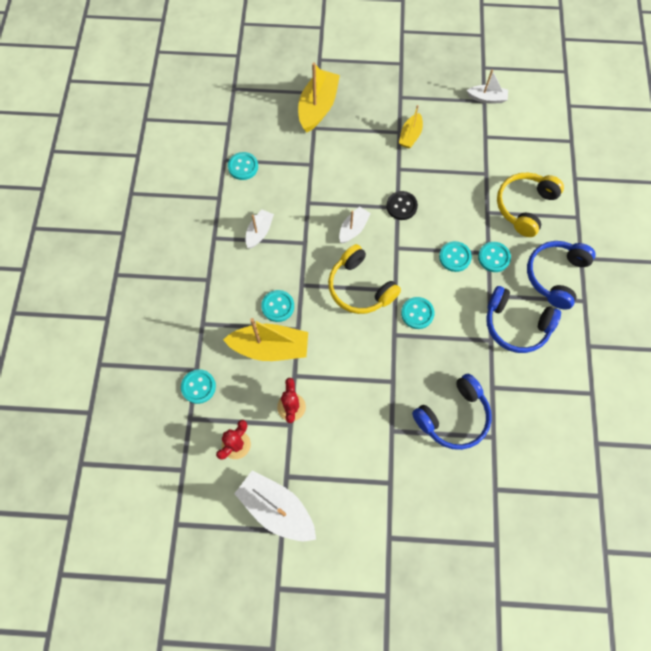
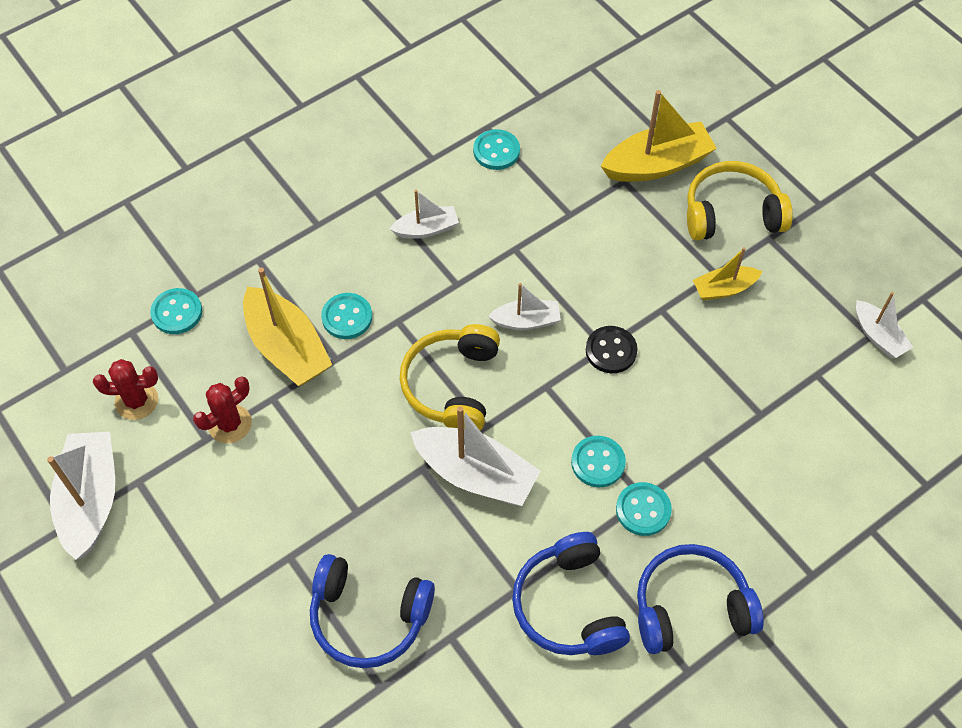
camera: 50 degrees right, 10 degrees down
turquoise button [401,297,435,329] -> white boat [410,406,541,506]
yellow headphones [497,172,564,237] -> yellow headphones moved to [687,161,793,240]

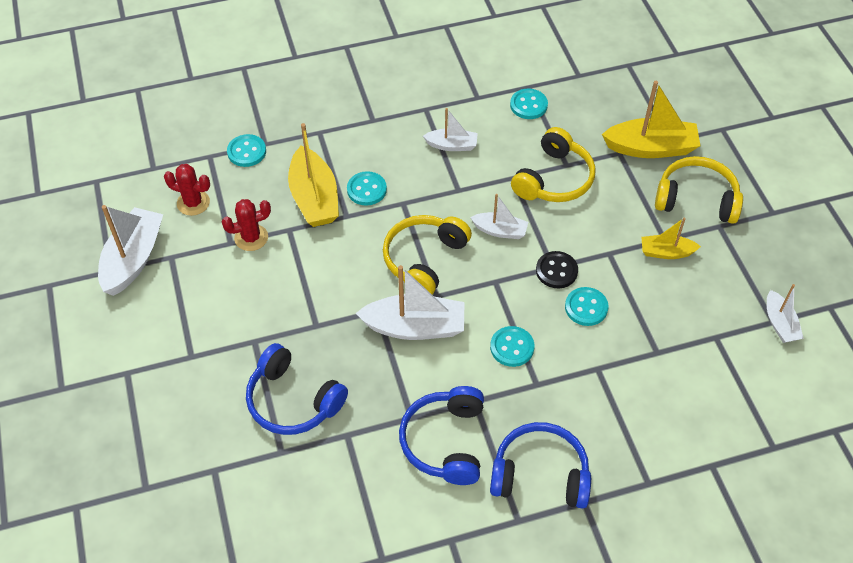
camera: 20 degrees right, 5 degrees down
white boat [410,406,541,506] -> white boat turned 45 degrees counterclockwise [356,265,464,340]
turquoise button [616,482,672,536] -> turquoise button moved to [565,287,608,326]
none -> yellow headphones [511,127,596,202]

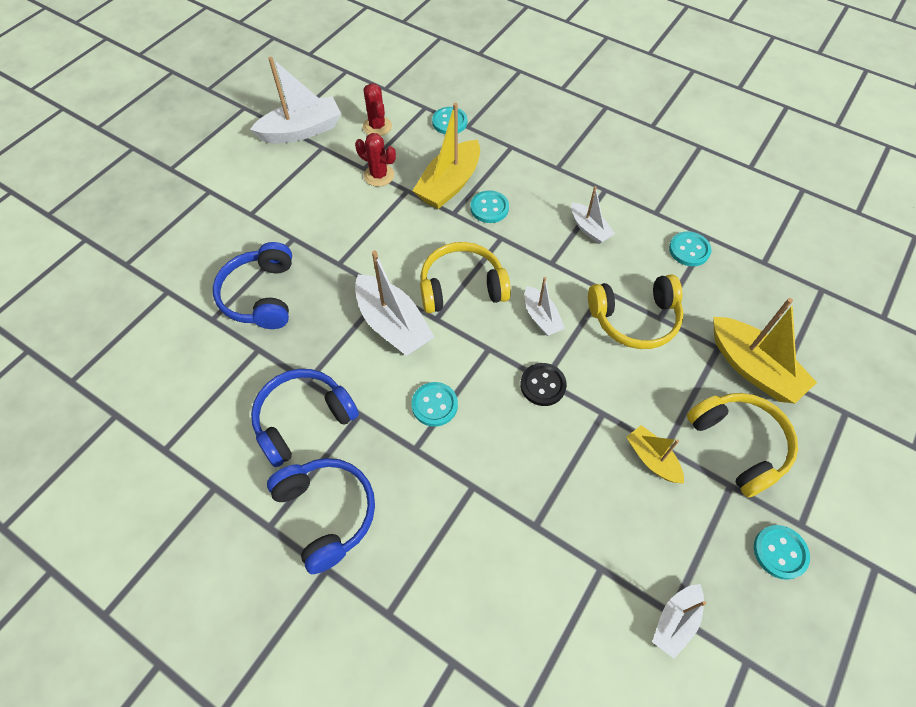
camera: 50 degrees right, 5 degrees up
turquoise button [565,287,608,326] -> turquoise button moved to [754,525,810,580]

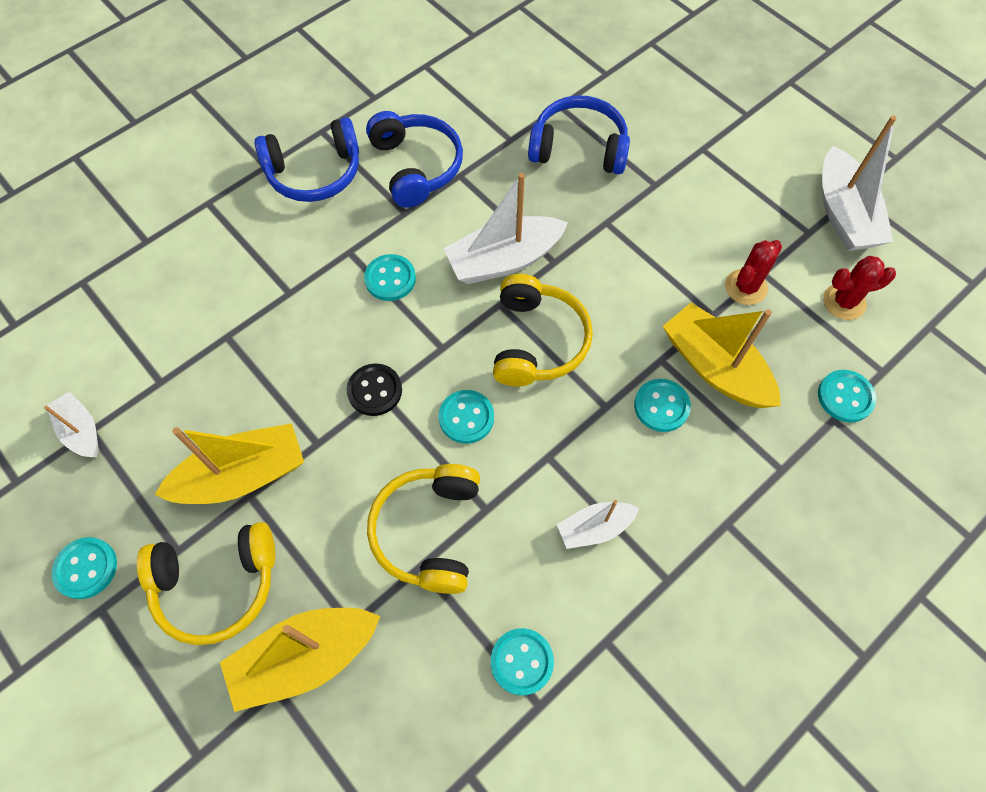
camera: 105 degrees right, 5 degrees up
white boat [525,277,565,336] -> turquoise button [439,390,494,444]
yellow boat [626,425,684,484] -> yellow boat [155,423,304,504], size x1.76

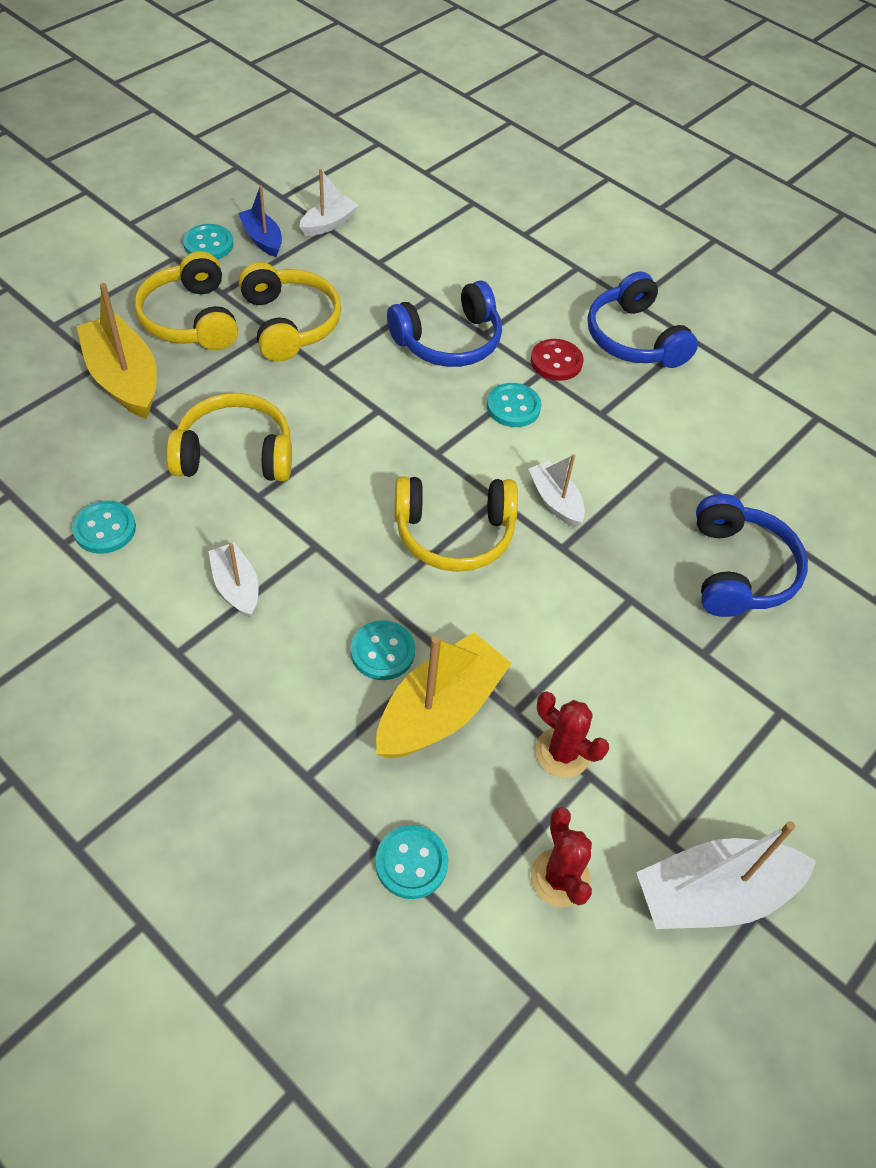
camera: 80 degrees right, 10 degrees down
yellow boat [155,423,304,504] -> yellow headphones [239,262,341,362]
black button [347,364,402,416] -> none
blue headphones [366,111,463,208] -> blue headphones moved to [387,281,502,367]
turquoise button [439,390,494,444] -> none
white boat [444,173,568,284] -> white boat [528,454,585,527], size x0.57
none -> blue boat [238,185,282,257]
none -> red button [531,339,584,381]

